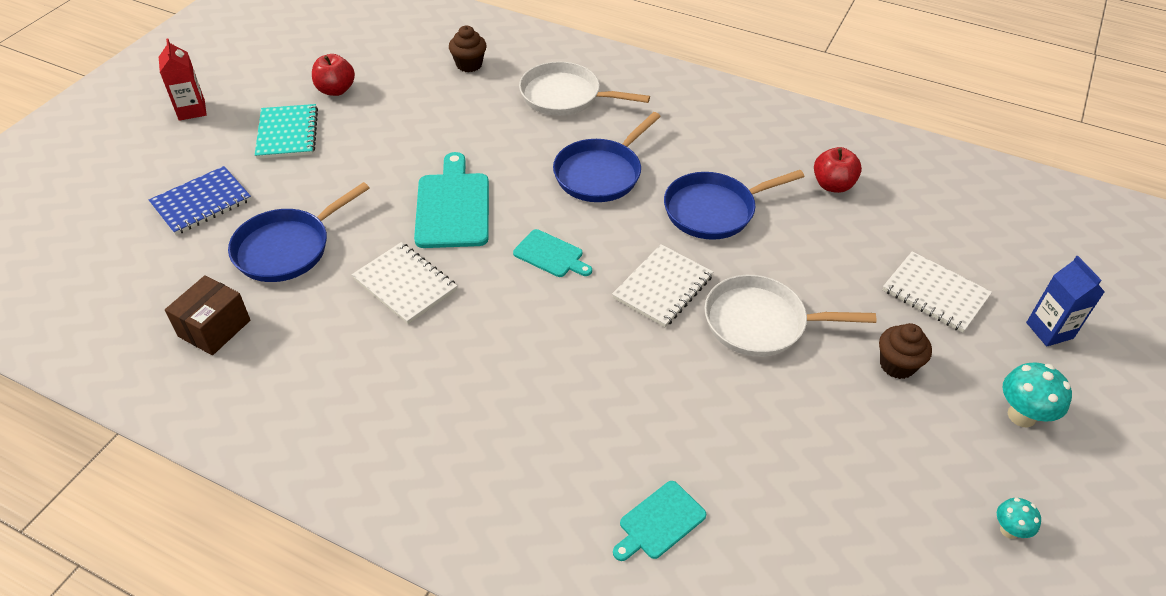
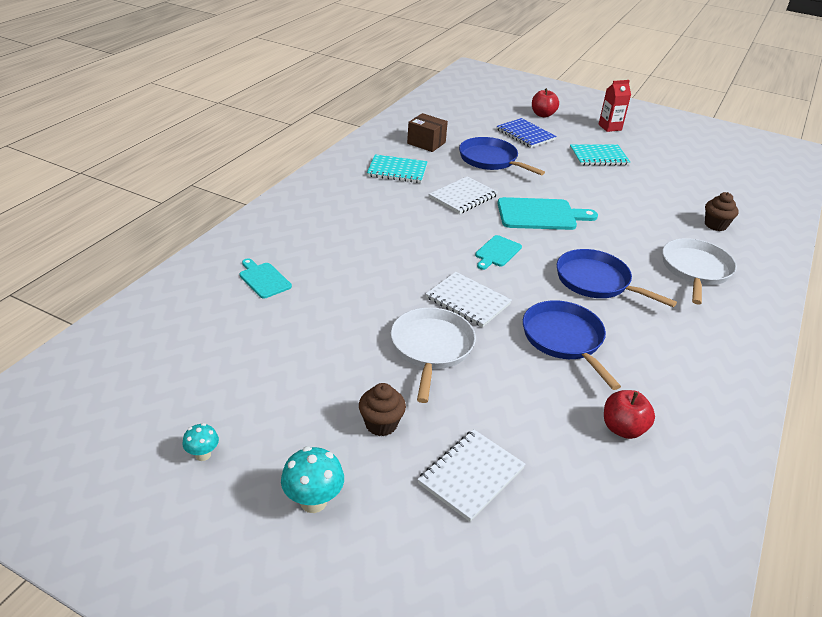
camera: 90 degrees right, 10 degrees down
red apple [312,54,355,96] -> red apple moved to [532,88,559,118]
blue carton [1026,256,1105,346] -> none
none -> turquoise notebook [367,154,428,183]

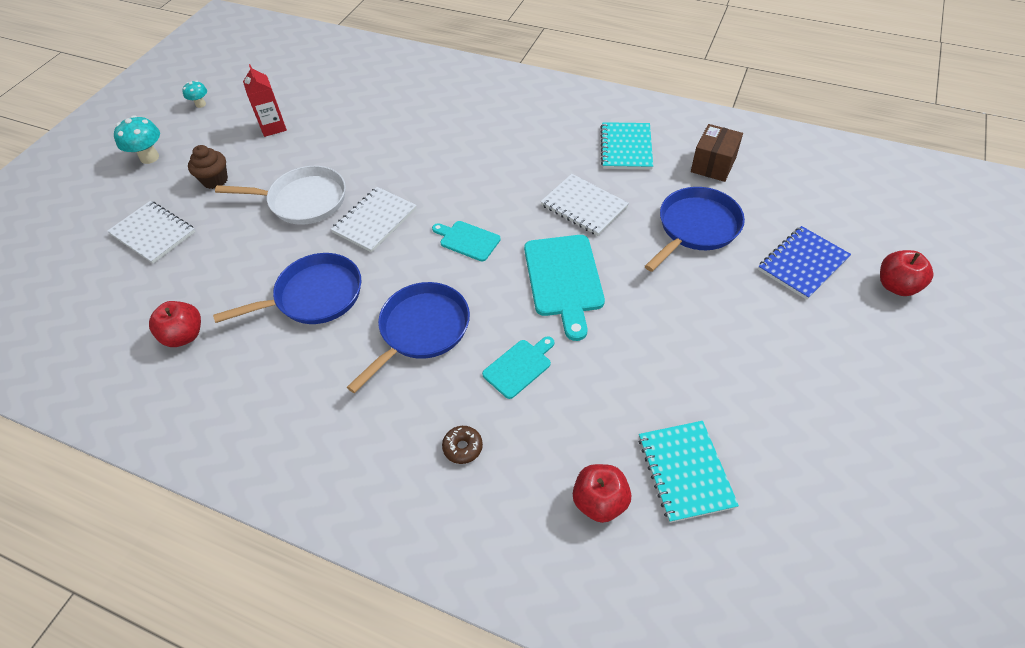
camera: 90 degrees right, 15 degrees up
turquoise cutting board [240,259,292,299] -> turquoise cutting board moved to [482,336,554,399]
turquoise notebook [570,144,630,166] -> turquoise notebook moved to [638,421,739,523]
red carton [599,80,631,132] -> red carton moved to [243,64,287,137]
white pan [662,238,737,304] -> brown donut [442,426,483,464]
brown cupcake [705,192,739,231] -> red apple [573,464,631,523]

